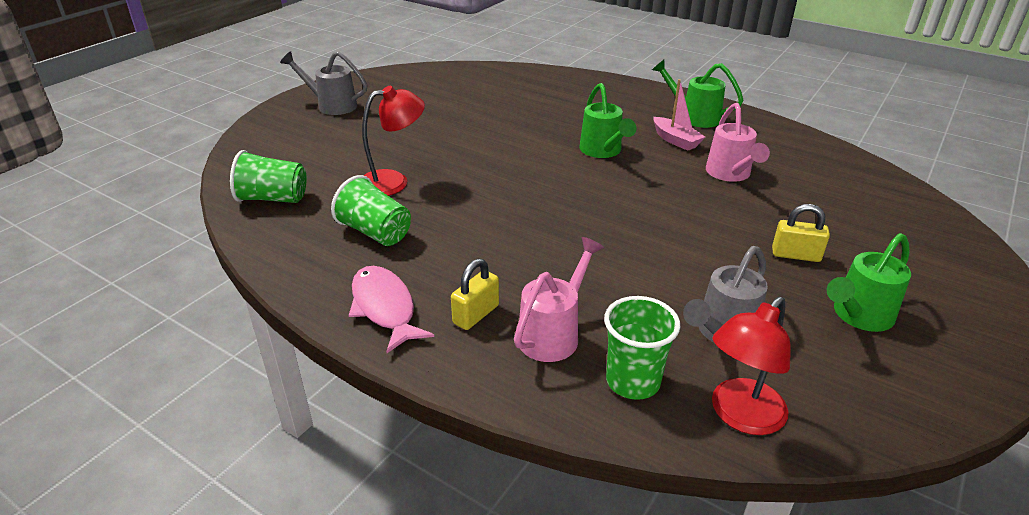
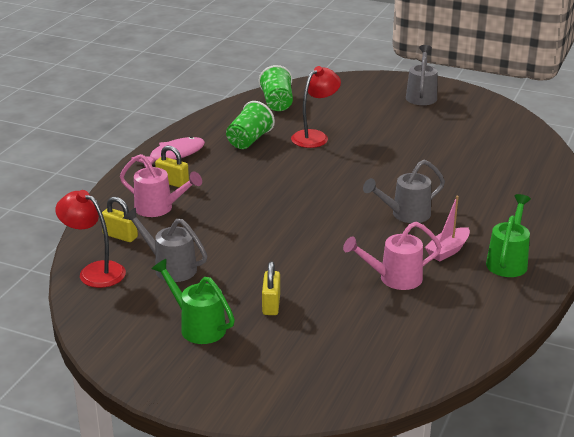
camera: 80 degrees right, 5 degrees down
red lamp [362,86,425,196] -> red lamp turned 105 degrees counterclockwise [291,66,341,148]
green watering can [580,83,636,158] -> grey watering can [363,160,445,223]
green cup [604,296,680,400] -> yellow padlock [102,197,138,242]

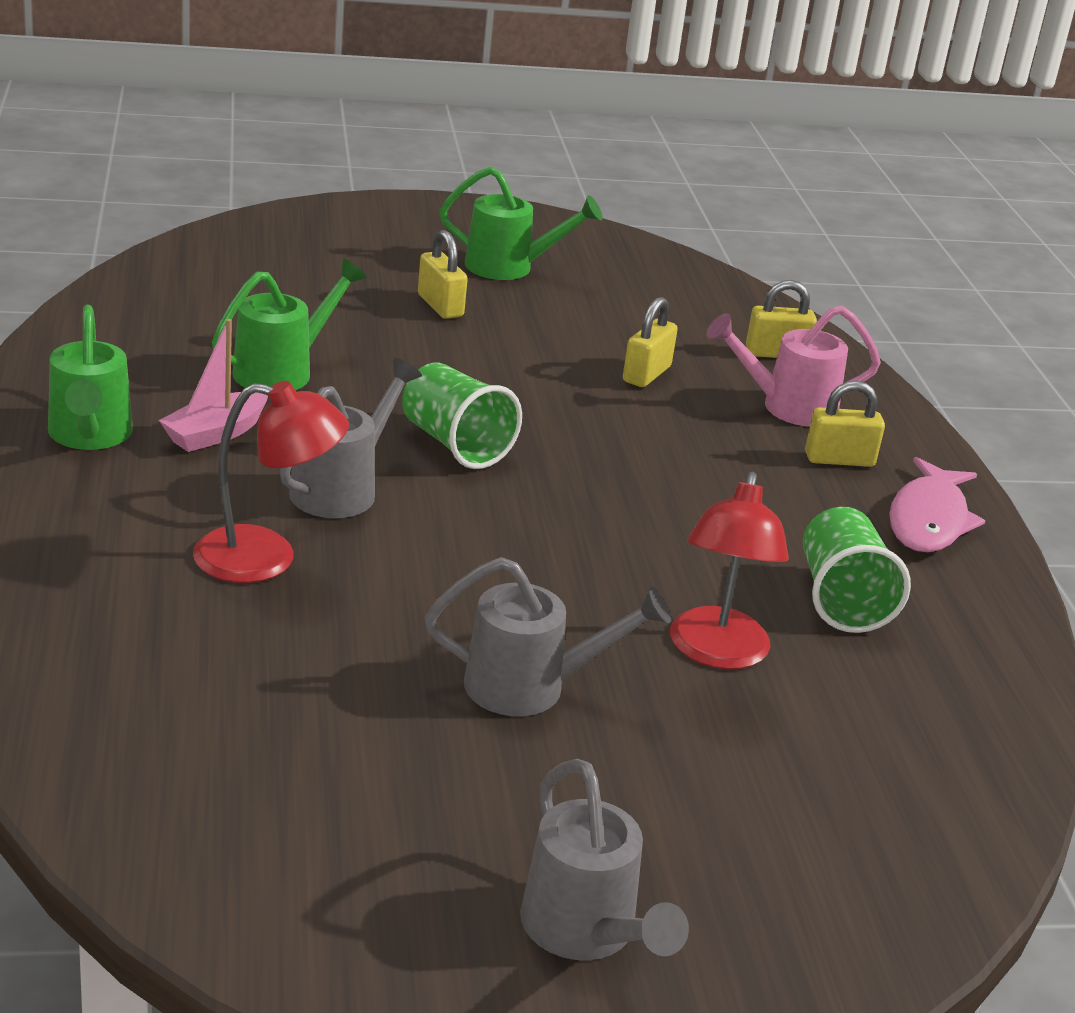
camera: 145 degrees right, 0 degrees up
red lamp [55,190,126,288] -> red lamp moved to [193,381,349,583]
grey watering can [123,208,207,282] -> grey watering can moved to [425,557,671,716]
green cup [259,65,293,111] -> green cup moved to [402,363,522,469]
pink watering can [343,222,442,290] -> green watering can [212,258,367,390]
pink boat [425,195,470,262] -> pink boat turned 150 degrees counterclockwise [159,319,268,452]
none -> yellow padlock [623,297,678,387]

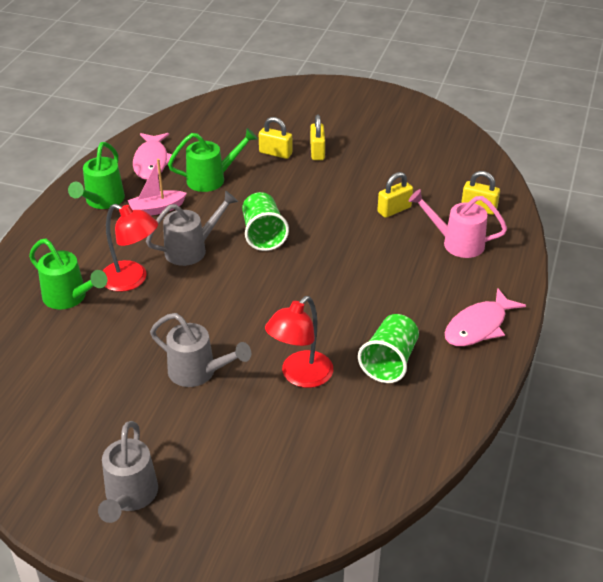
camera: 30 degrees right, 10 degrees up
green watering can [440,167,603,280] -> green watering can moved to [29,239,107,309]
yellow padlock [805,381,885,467] -> yellow padlock moved to [259,117,292,159]
none -> pink fish [133,133,172,180]

